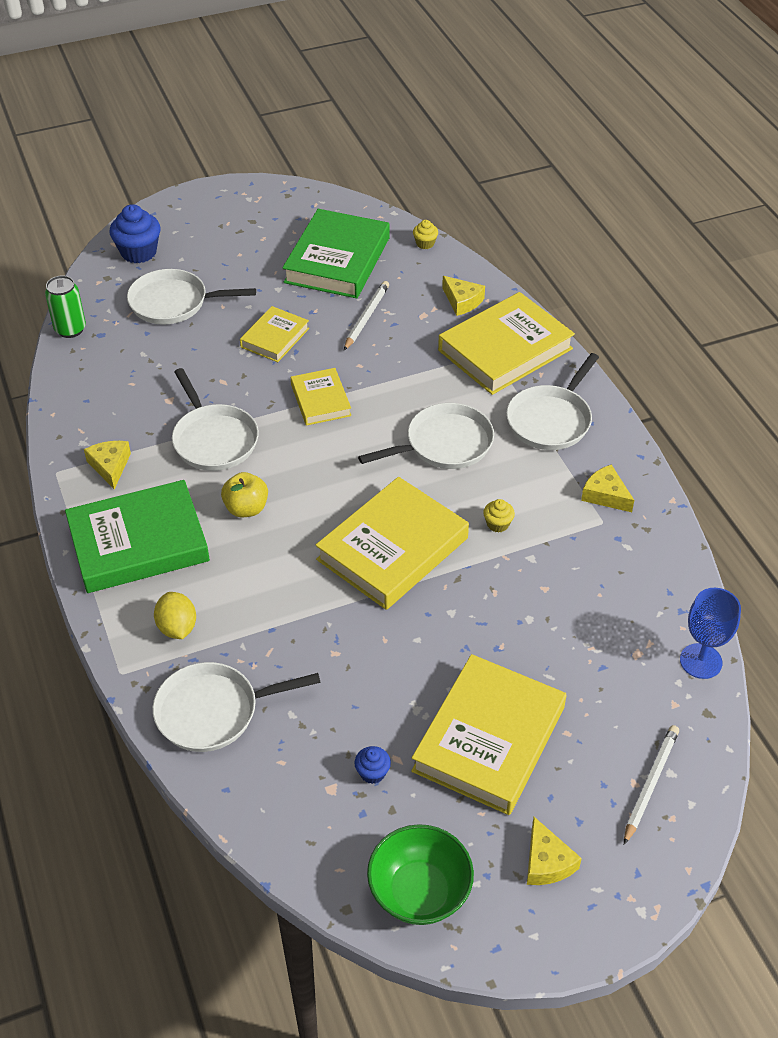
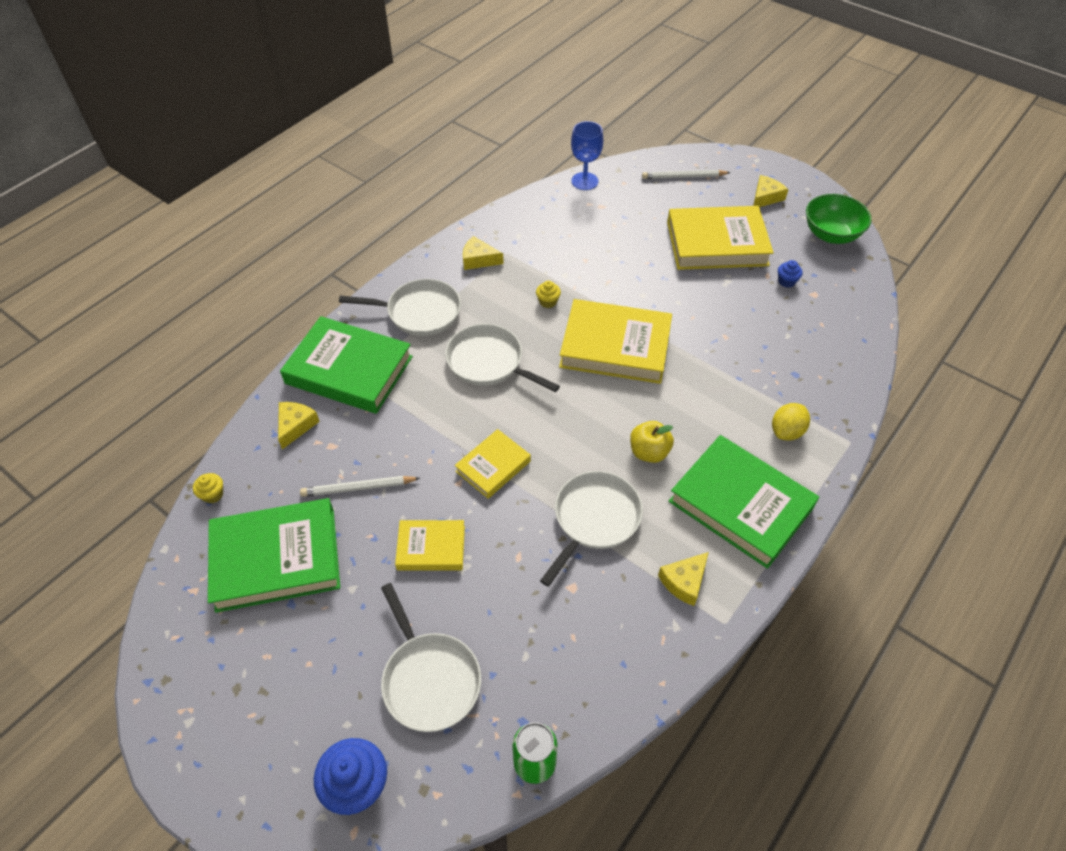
camera: 120 degrees left, 5 degrees up
white pan [152,662,321,752] -> none
yellow book [438,292,575,395] -> green book [280,316,413,414]
yellow cheese [581,465,634,512] -> yellow cheese turned 90 degrees clockwise [463,236,504,270]

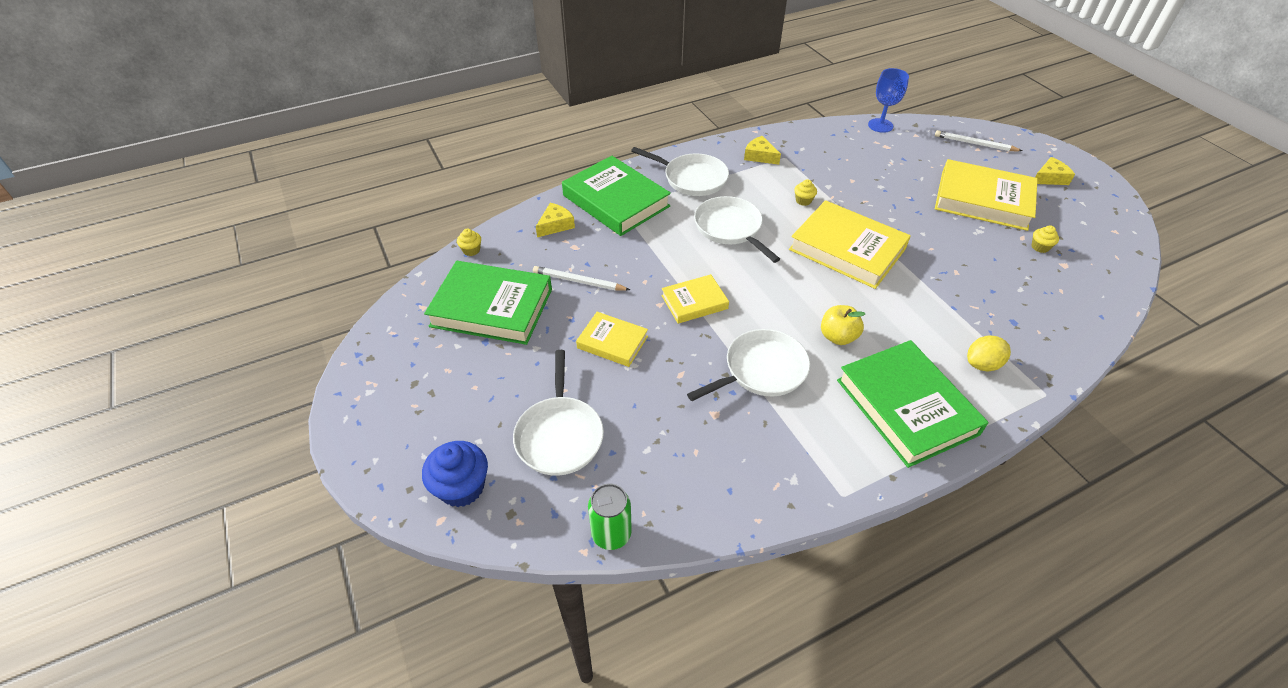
camera: 25 degrees right, 5 degrees down
yellow cheese [658,552,709,606] -> none
blue cupcake [778,260,803,287] -> yellow cupcake [1032,225,1059,253]
green bowl [806,194,872,244] -> none

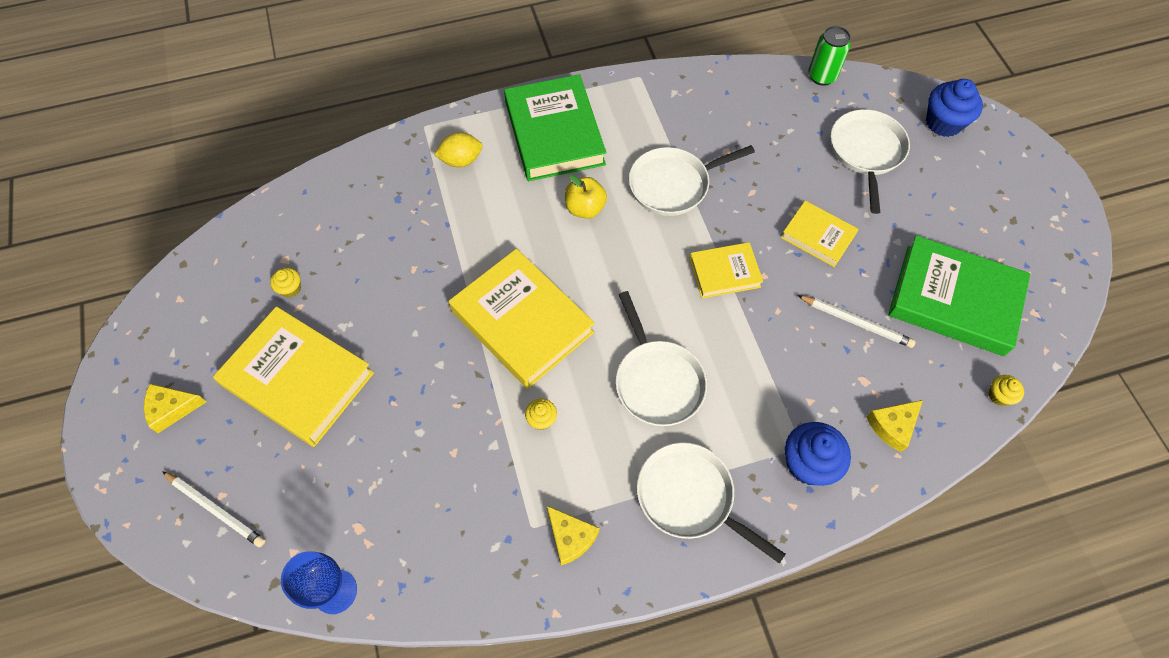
camera: 170 degrees left, 15 degrees up
green book [562,156,671,236] -> blue cupcake [785,422,851,486]

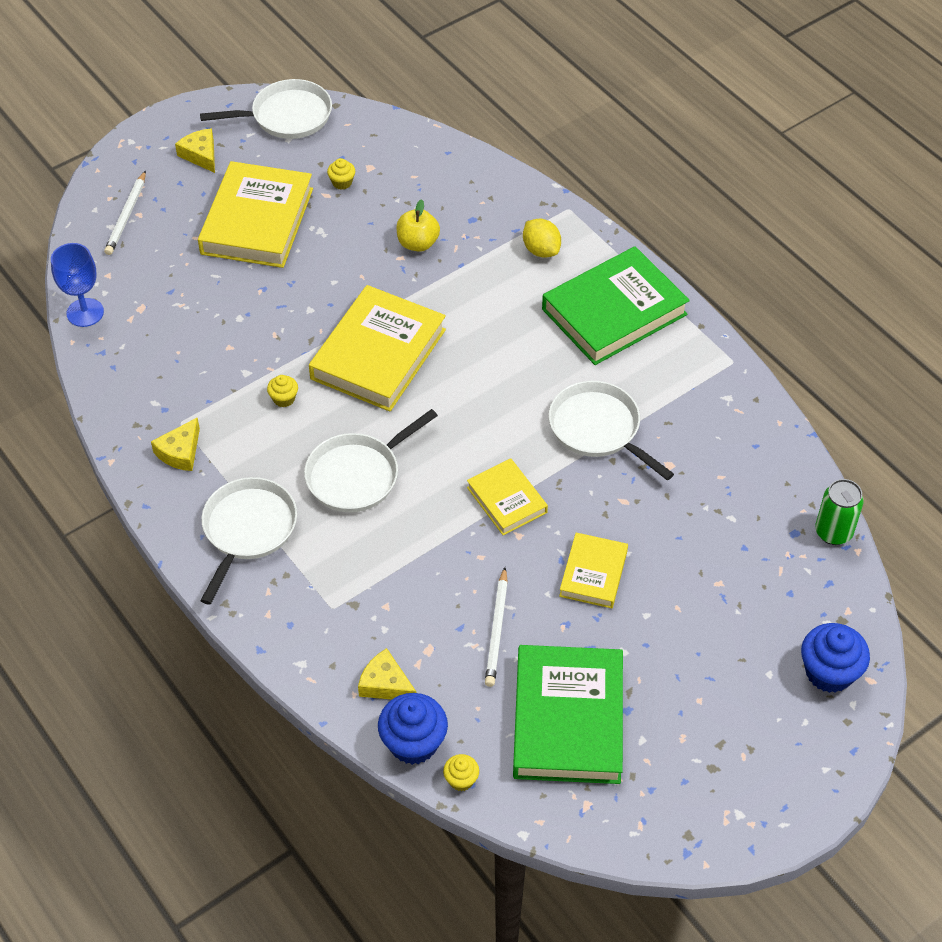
camera: 70 degrees right, 10 degrees down
yellow apple [565,175,607,219] -> yellow apple moved to [396,199,440,252]
blue cupcake [785,422,851,486] -> blue cupcake moved to [378,693,448,765]
white pan [831,109,910,214] -> white pan moved to [200,79,332,139]

